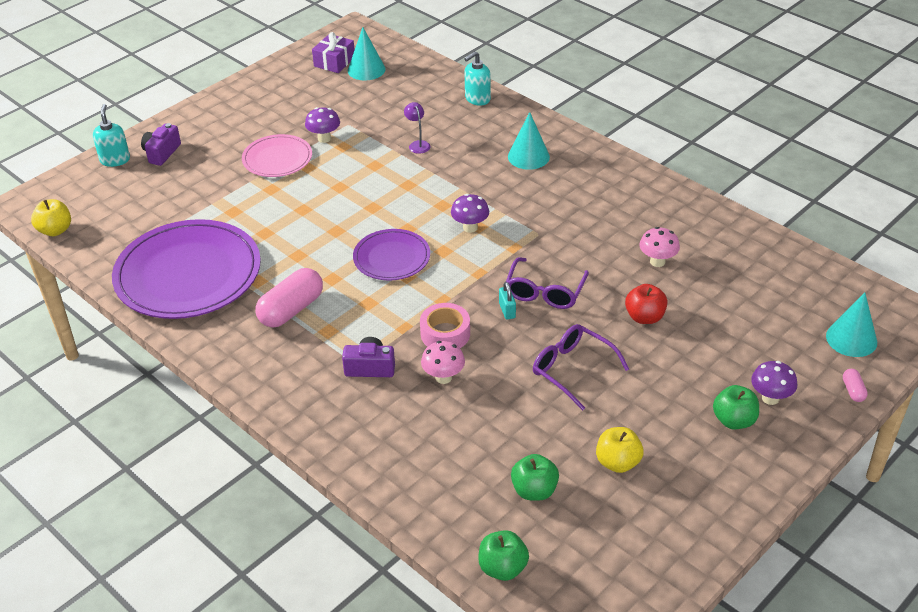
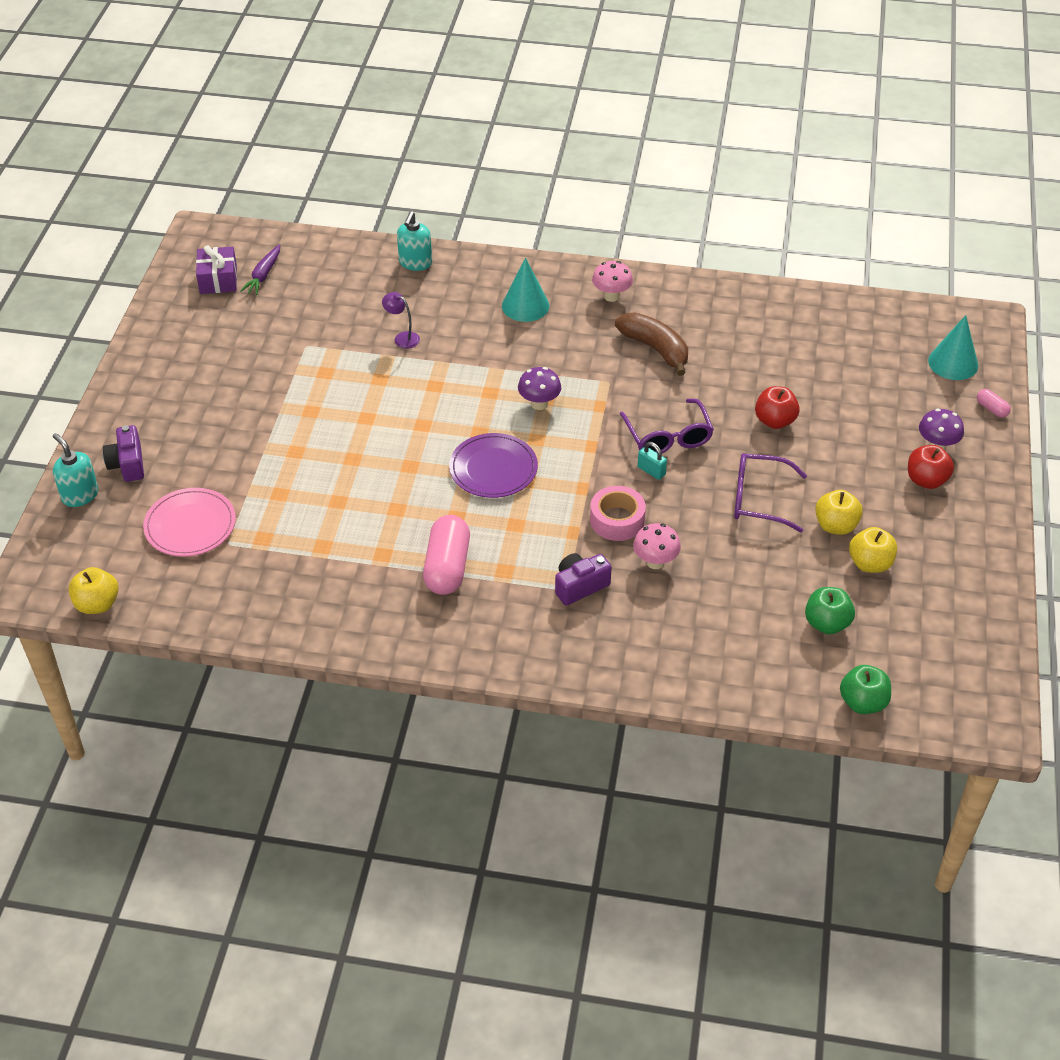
camera: 35 degrees left, 5 degrees up
purple plate [112,219,261,319] -> none
pink plate [242,134,312,177] -> pink plate moved to [143,488,236,557]
purple mushroom [305,107,340,143] -> none
turquoise cone [348,27,386,81] -> purple carrot [240,244,280,295]
pink mushroom [639,227,680,267] -> pink mushroom moved to [592,261,633,302]
green apple [713,385,759,429] -> red apple [908,445,954,489]
none -> brown banana [615,312,688,376]
none -> yellow apple [815,490,863,535]

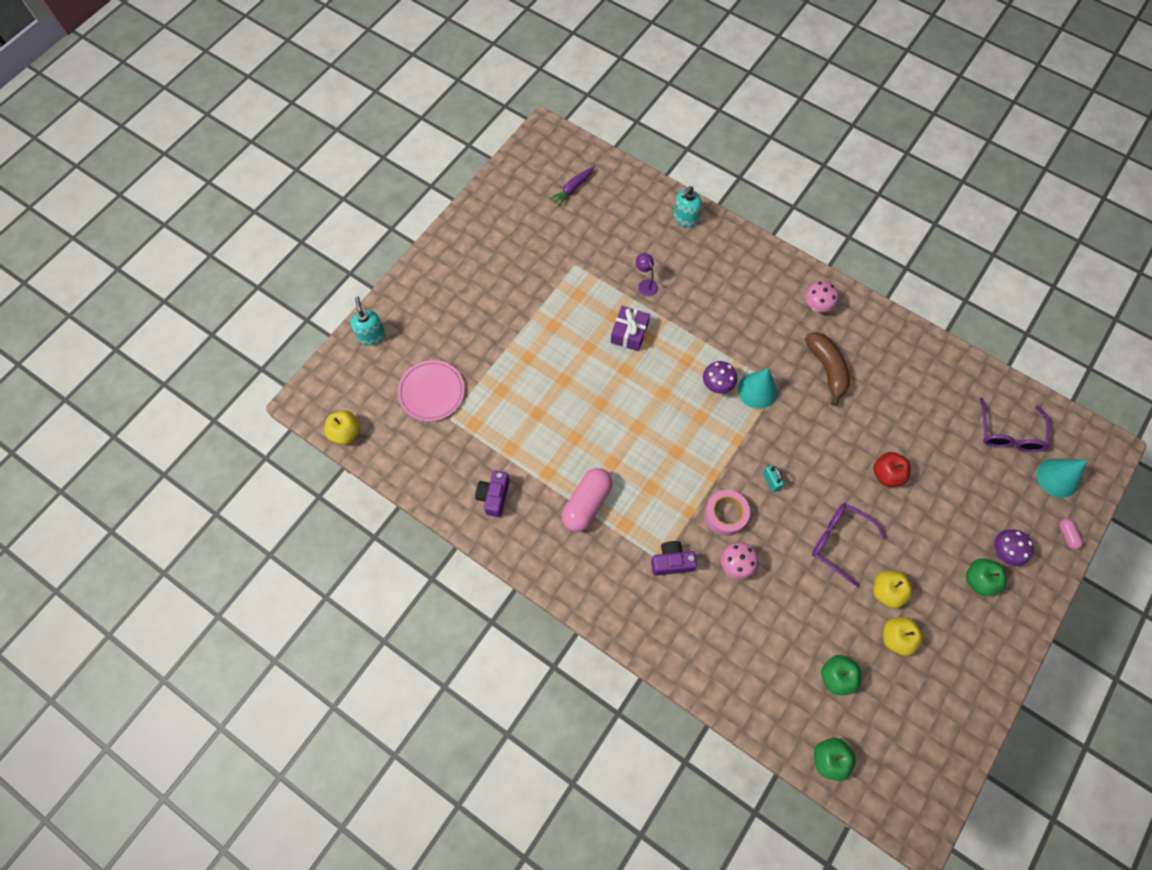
camera: 25 degrees right, 20 degrees up
purple camera [103,425,144,482] -> purple camera moved to [475,471,510,517]
purple gift [196,245,237,294] -> purple gift moved to [611,306,650,351]
purple plate [449,433,538,498] -> none
turquoise cone [502,258,549,322] -> turquoise cone moved to [738,368,778,409]
purple glasses [620,399,714,453] -> purple glasses moved to [980,397,1050,452]
red apple [908,445,954,489] -> green apple [966,558,1007,596]

